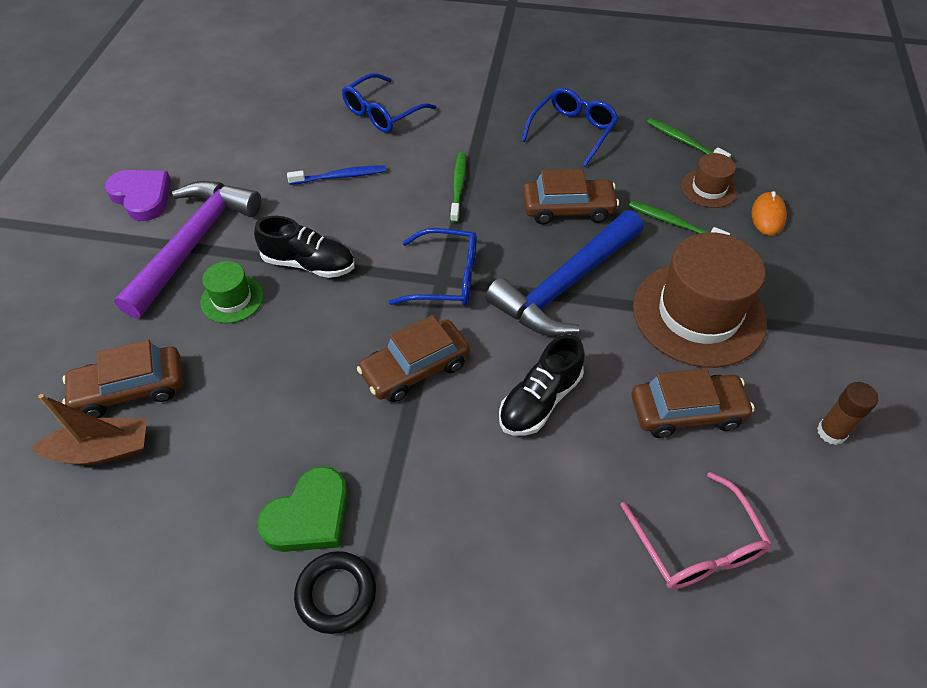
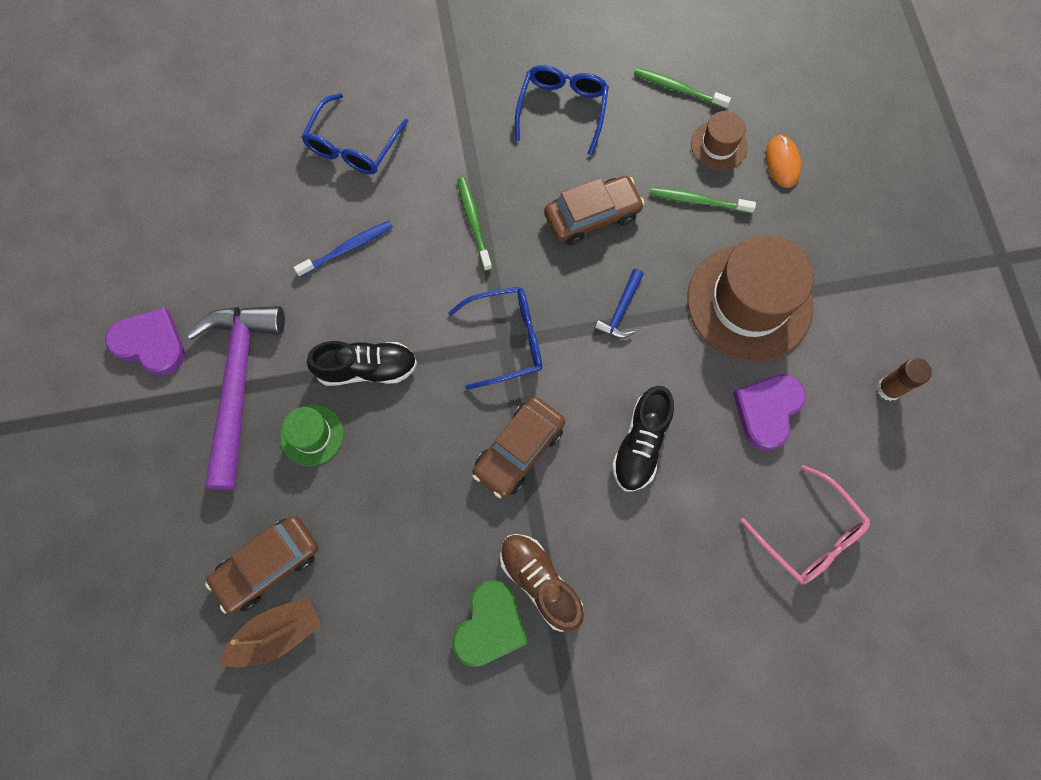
camera: 20 degrees left, 20 degrees up
black ring [294,551,376,634] -> none
blue hammer [485,210,643,336] -> blue hammer [594,269,644,339], size x0.42
brown car [632,368,755,438] -> purple heart [733,374,806,451]
none -> brown shoe [500,534,584,632]

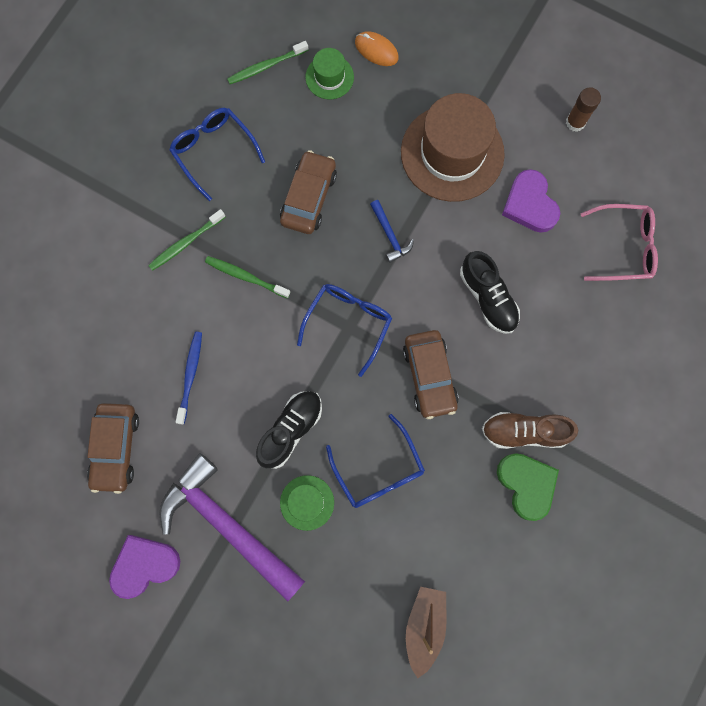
camera: 50 degrees left, 5 degrees up
brown car [205,516,318,614] -> brown car moved to [87,403,139,494]
blue glasses [301,93,409,174] -> blue glasses moved to [326,414,425,508]
green toothbrush [650,187,756,213] -> green toothbrush moved to [148,209,225,271]
brown hat [691,111,748,170] -> green hat [305,48,354,99]

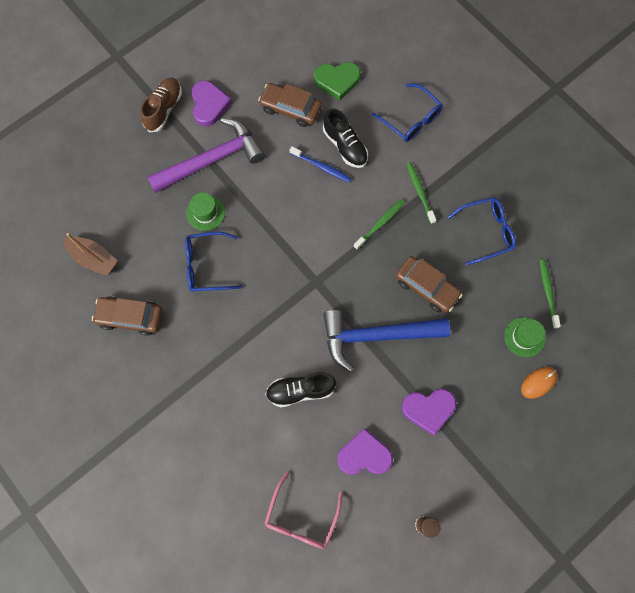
camera: 110 degrees right, 5 degrees down
black shoe [256,391,322,469] -> black shoe moved to [323,108,368,168]
blue glasses [297,284,392,377] -> blue glasses moved to [372,84,443,142]
blue hammer [370,200,414,263] -> blue hammer [323,310,450,372], size x2.38
brown hat [401,93,505,202] -> purple heart [402,389,456,436]
brown car [403,330,459,419] -> brown car moved to [92,296,163,336]
brown shoe [482,412,578,449] -> brown shoe moved to [140,77,182,132]
green heart [497,453,559,521] -> green heart moved to [314,62,361,100]

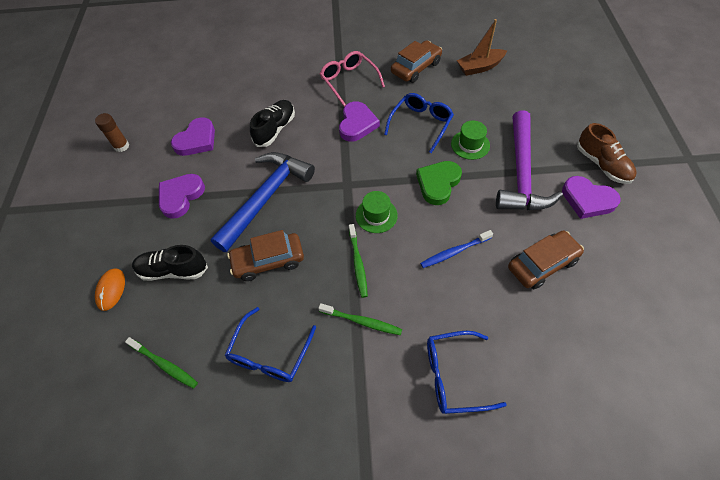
camera: 130 degrees right, 15 degrees down
pink glasses [264,472,342,549] -> pink glasses moved to [320,51,385,107]
green heart [314,62,361,100] -> green heart moved to [416,161,462,205]
black shoe [323,108,368,168] -> black shoe moved to [132,245,208,281]
green hat [504,317,545,357] -> green hat moved to [356,191,398,233]
none -> purple heart [339,101,380,142]

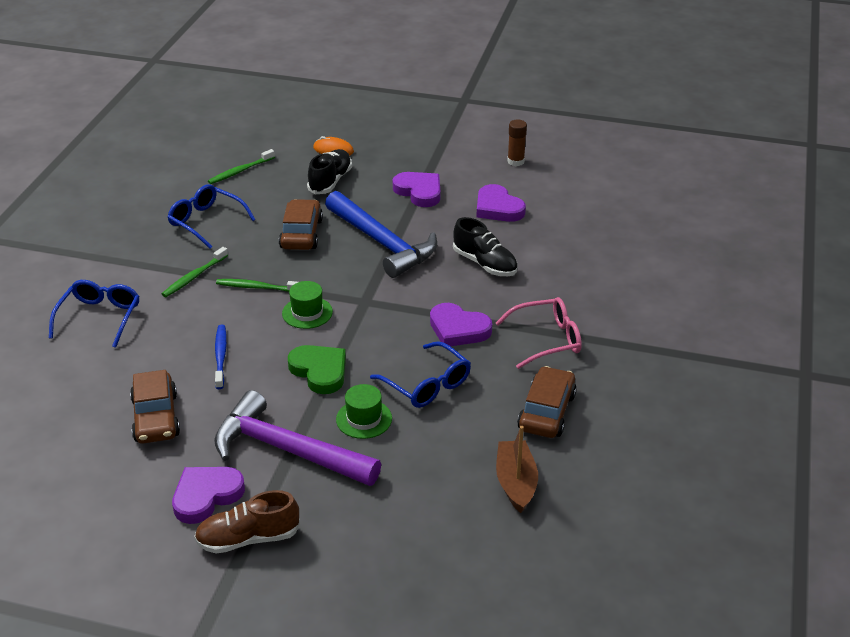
camera: 105 degrees right, 20 degrees down
brown car [391,40,442,83] -> brown car turned 135 degrees counterclockwise [517,366,577,438]

